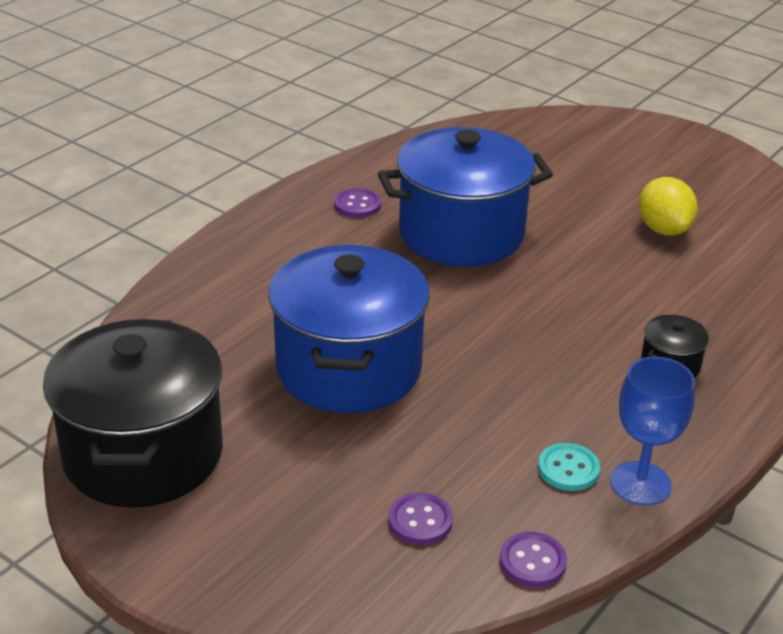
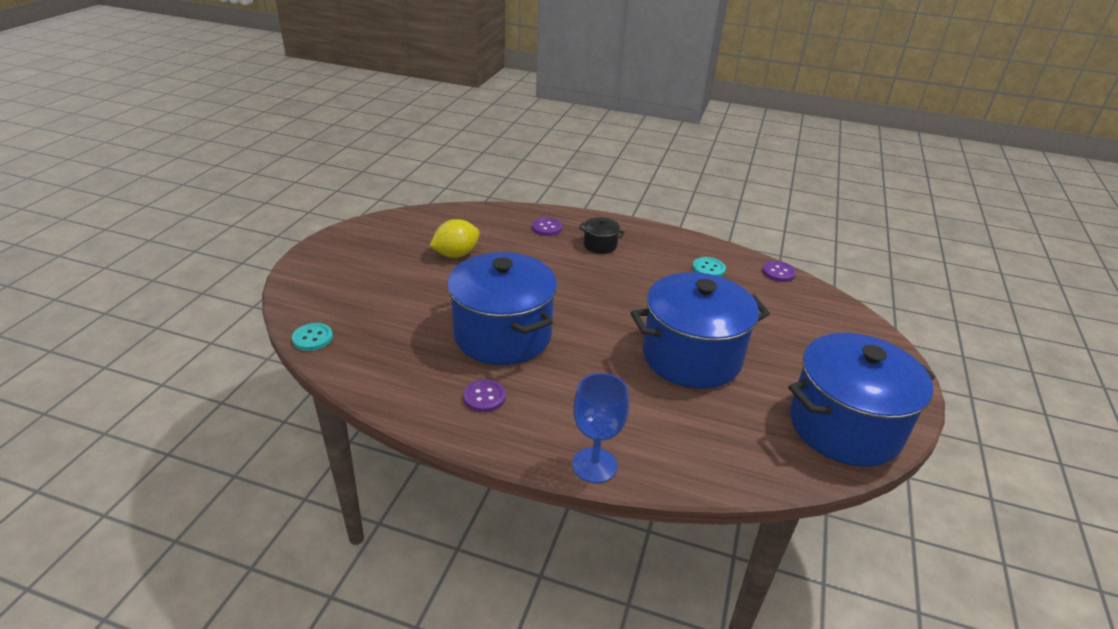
camera: 110 degrees left, 0 degrees up
black pot [43,319,223,508] -> blue pot [788,333,935,467]
purple button [388,492,453,545] -> purple button moved to [532,217,562,236]
blue goblet [610,356,695,506] -> blue goblet moved to [572,373,629,483]
none -> turquoise button [292,323,333,351]

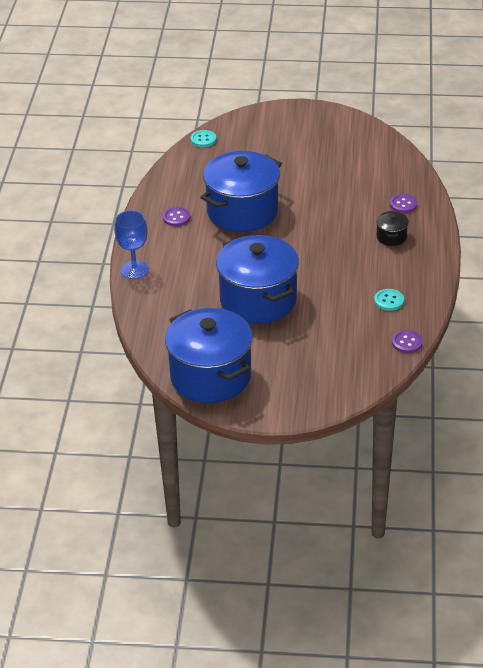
camera: 80 degrees right, 5 degrees up
yellow lemon [430,219,480,258] -> none

